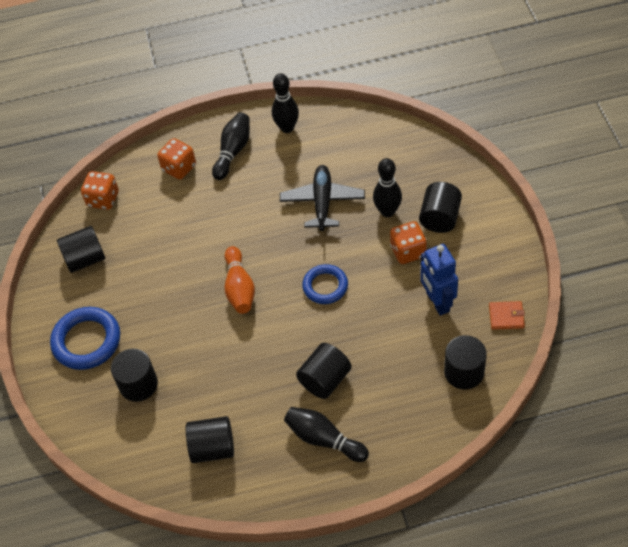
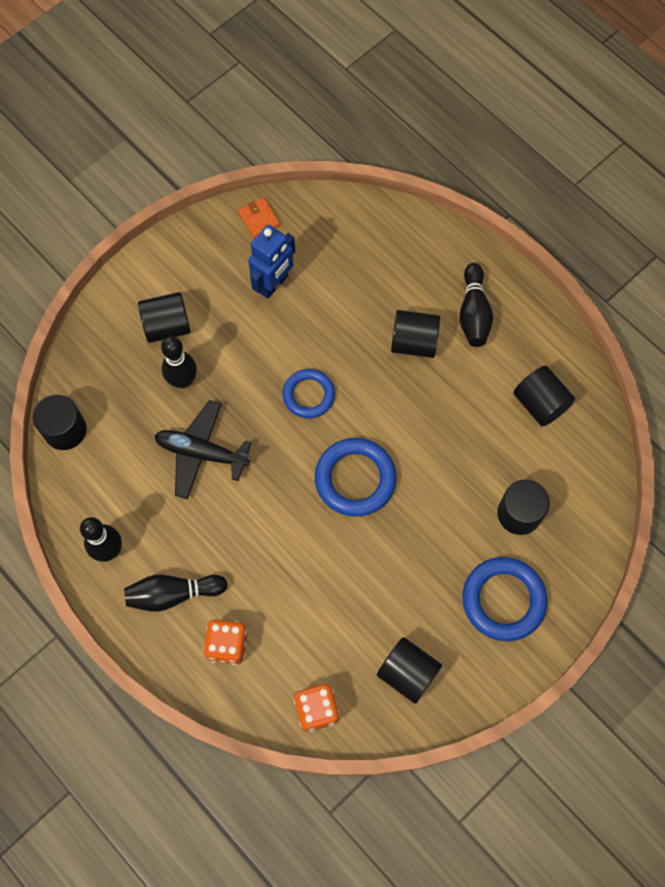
camera: 125 degrees left, 15 degrees up
orange bowling pin [225,246,255,314] -> blue ring [315,438,397,517]
black plane [280,165,365,231] -> black plane turned 45 degrees clockwise [155,400,252,499]
orange dice [390,221,427,264] -> none
black cylinder [444,335,487,390] -> black cylinder moved to [33,395,87,450]

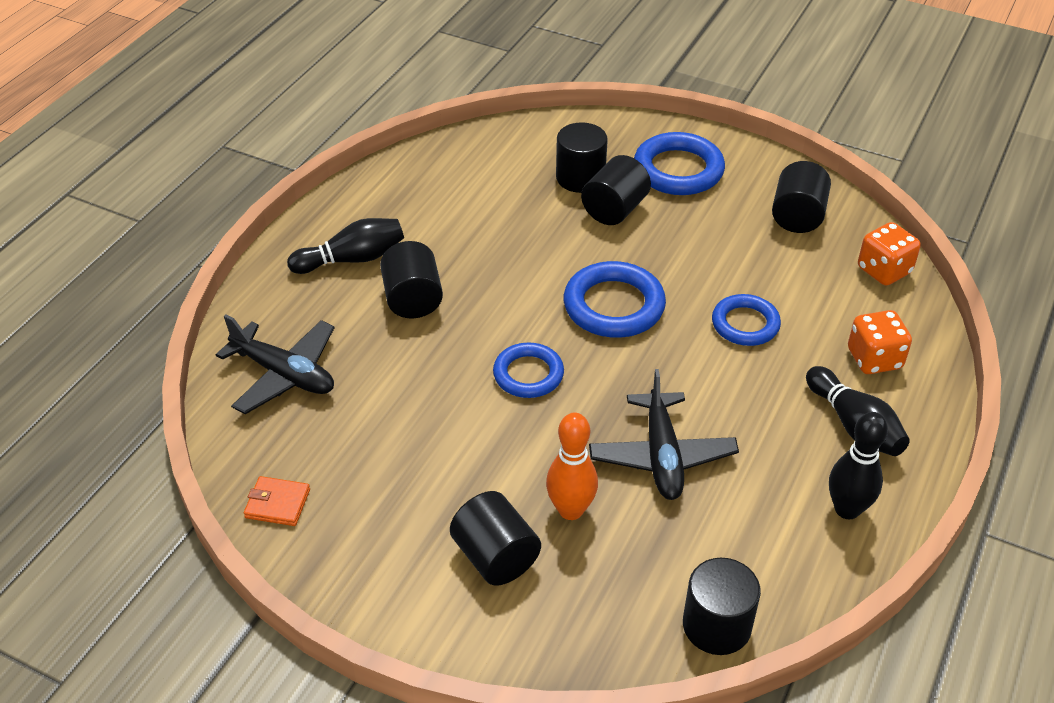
camera: 110 degrees left, 25 degrees down
black bowling pin [161,336,197,388] -> orange bowling pin [546,413,598,520]
orange wallet [238,198,280,239] -> orange wallet turned 60 degrees clockwise [244,476,310,526]
blue robot [248,225,295,298] -> none
black cylinder [513,365,575,427] -> black cylinder moved to [581,155,651,225]
none -> black plane [216,315,335,414]
none -> blue ring [712,294,781,346]

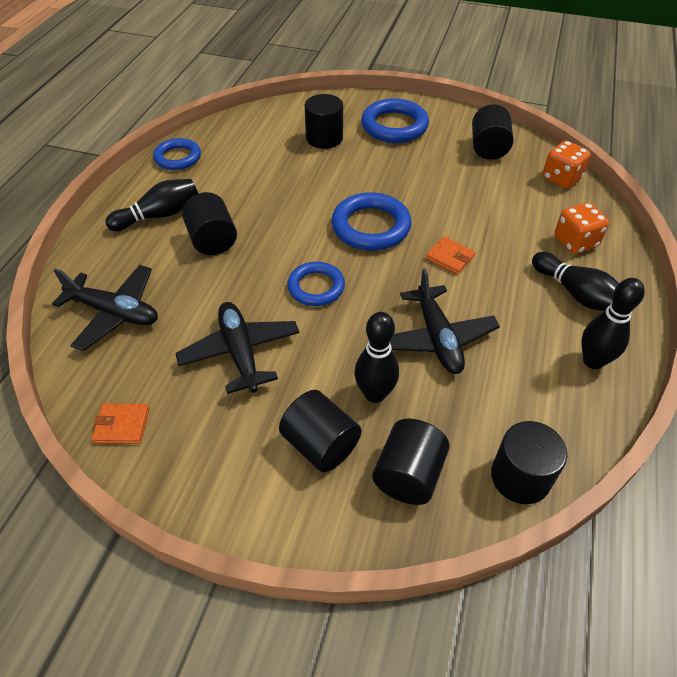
camera: 10 degrees left, 5 degrees up
orange bowling pin [546,413,598,520] -> black bowling pin [354,312,399,403]
black cylinder [581,155,651,225] -> black cylinder moved to [372,419,450,505]
blue ring [712,294,781,346] -> blue ring moved to [153,138,201,170]
none -> black plane [175,302,300,394]
none -> orange wallet [426,237,476,275]

